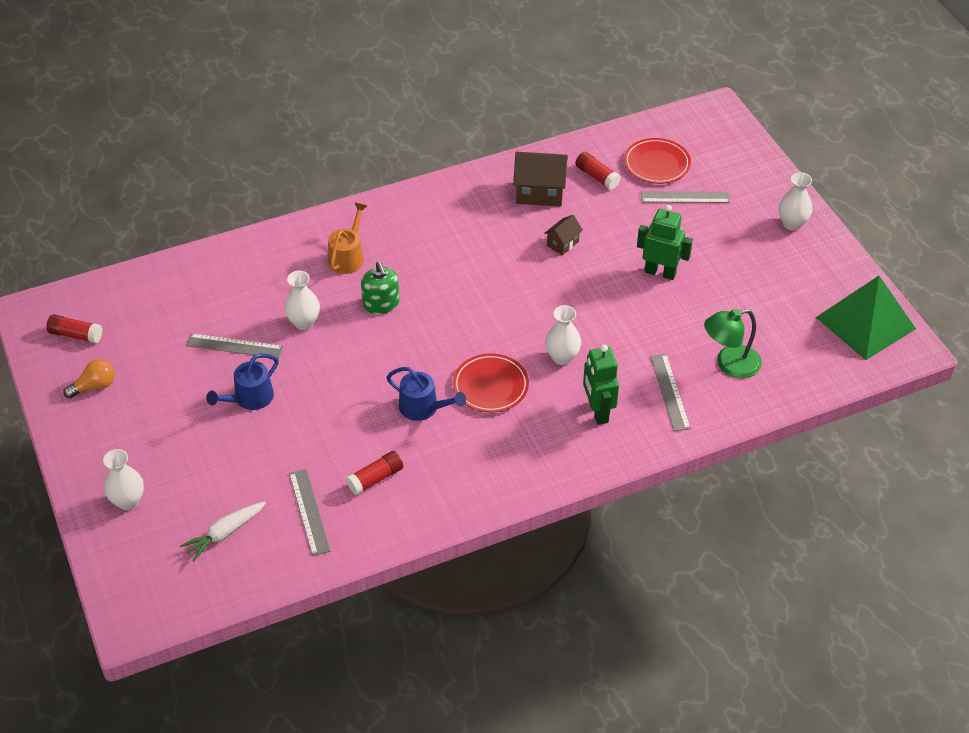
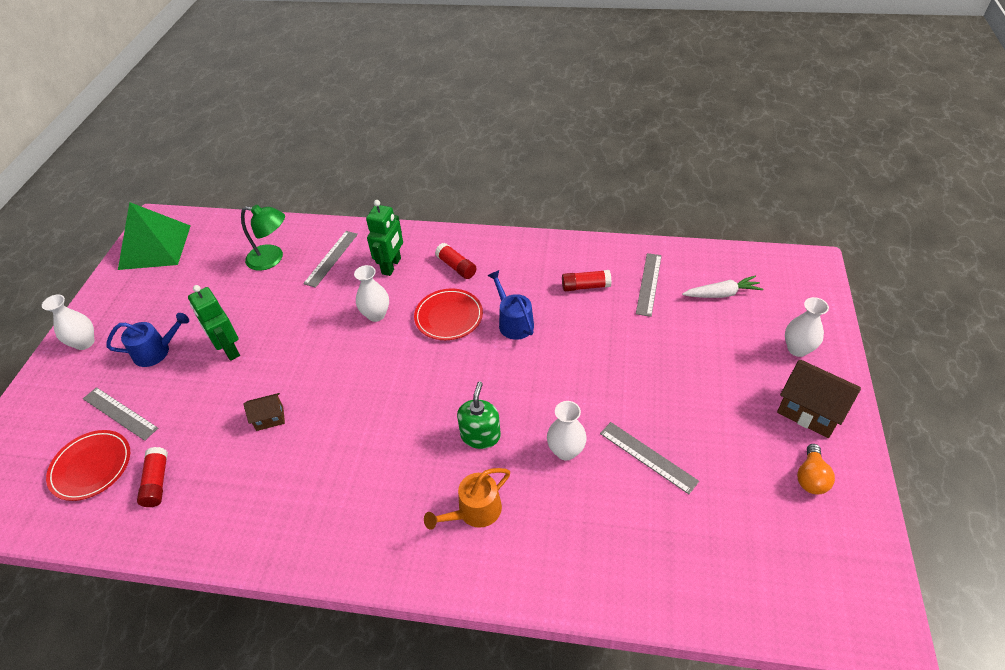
camera: 145 degrees left, 0 degrees up
red glue stick [46,314,103,343] -> red glue stick moved to [435,243,476,279]
orange light bulb [63,359,115,398] -> orange light bulb turned 75 degrees counterclockwise [797,444,835,494]
blue watering can [206,353,279,410] -> blue watering can moved to [106,313,189,367]
brown house [513,152,568,207] -> brown house moved to [777,360,861,438]

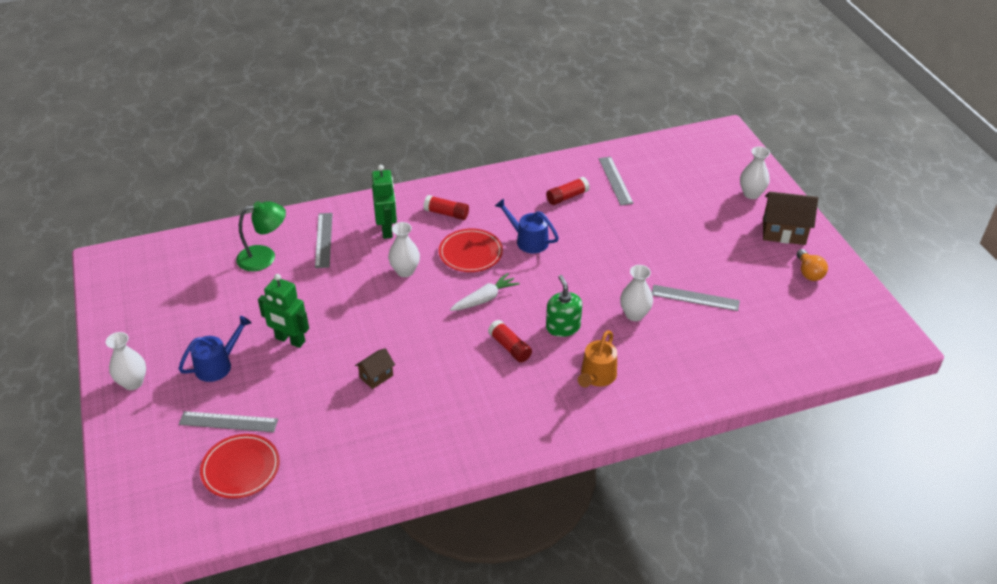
camera: 30 degrees left, 5 degrees down
green pyramid [118,202,190,270] -> none
red glue stick [137,447,168,507] -> red glue stick moved to [488,320,532,363]
white carrot [682,276,763,298] -> white carrot moved to [450,273,520,311]

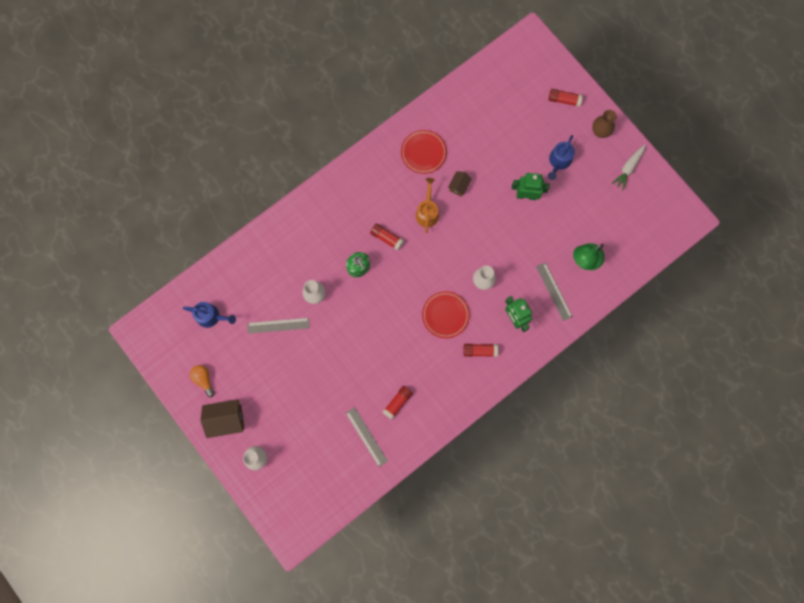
camera: 160 degrees right, 35 degrees up
white vase [106,332,146,390] -> brown vase [592,110,617,138]
grey ruler [179,411,278,432] -> none
red plate [200,434,280,499] -> red plate moved to [401,130,447,174]
white carrot [450,273,520,311] -> white carrot moved to [612,145,646,190]
blue watering can [495,199,559,253] -> blue watering can moved to [183,302,236,328]
orange watering can [578,330,617,387] -> orange watering can moved to [416,178,439,233]
none -> red glue stick [549,89,583,107]

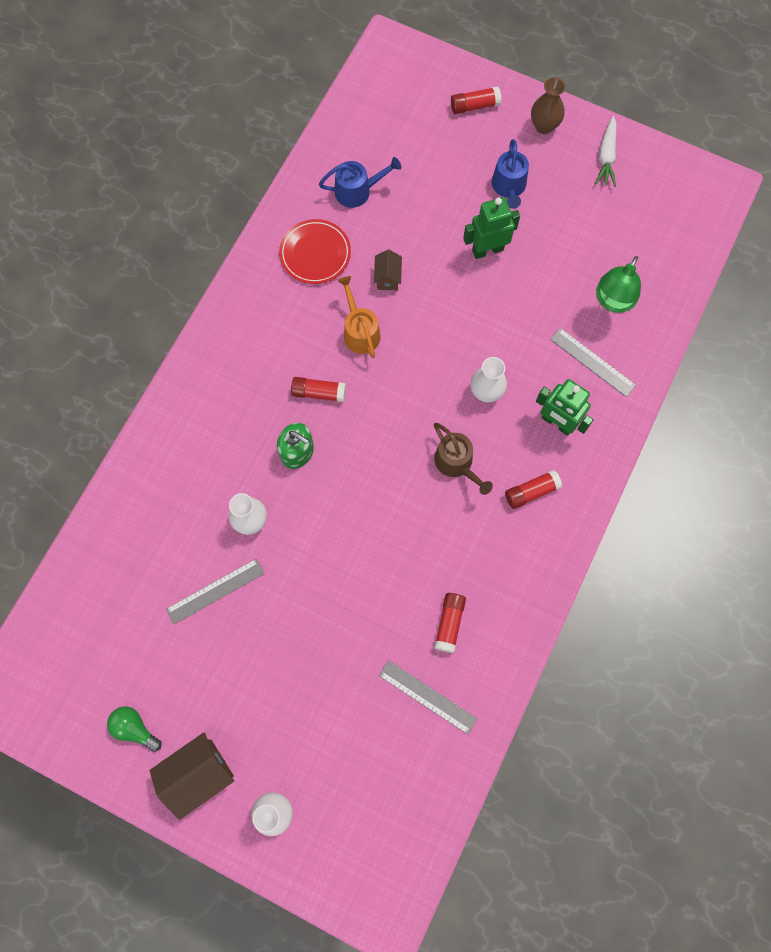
camera: 25 degrees left, 5 degrees down
blue watering can [183,302,236,328] -> blue watering can moved to [319,157,401,208]
orange light bulb [190,365,215,397] -> green light bulb [107,707,161,752]
red plate [422,291,470,338] -> brown watering can [434,423,493,495]

